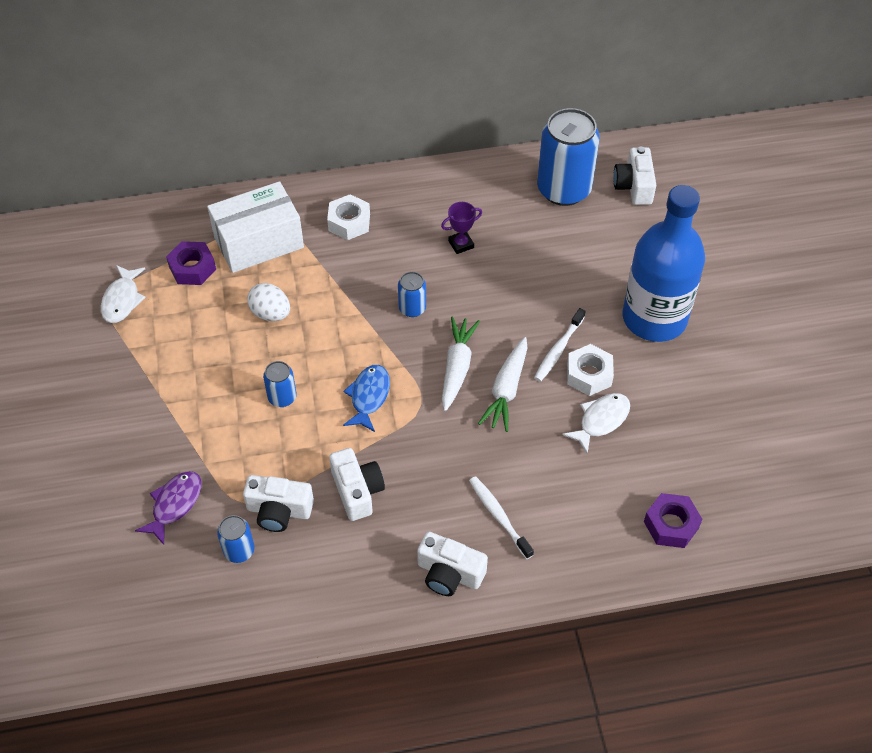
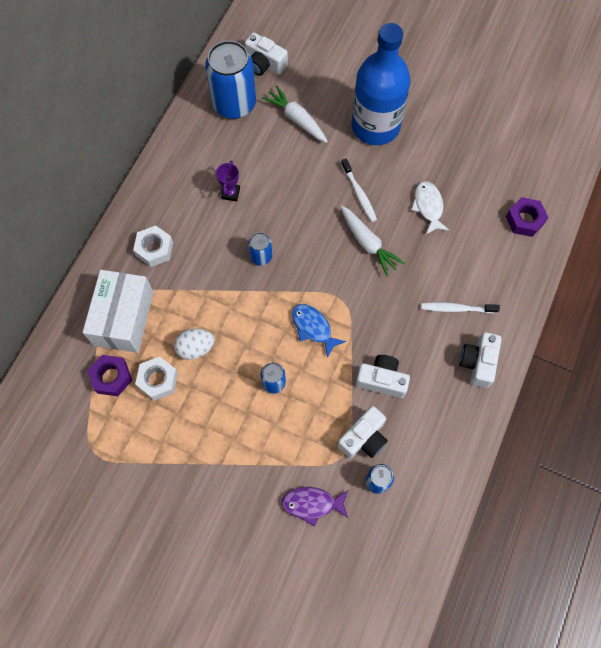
camera: 55 degrees left, 15 degrees up
white fish [101,265,146,323] -> none
purple fish [135,471,202,545] -> purple fish turned 60 degrees counterclockwise [282,487,349,527]
white camera [417,532,488,596] -> white camera turned 135 degrees clockwise [459,332,502,388]
white carrot [442,317,480,411] -> white carrot moved to [262,85,328,143]
white nut [567,344,614,396] -> white nut moved to [135,356,178,400]

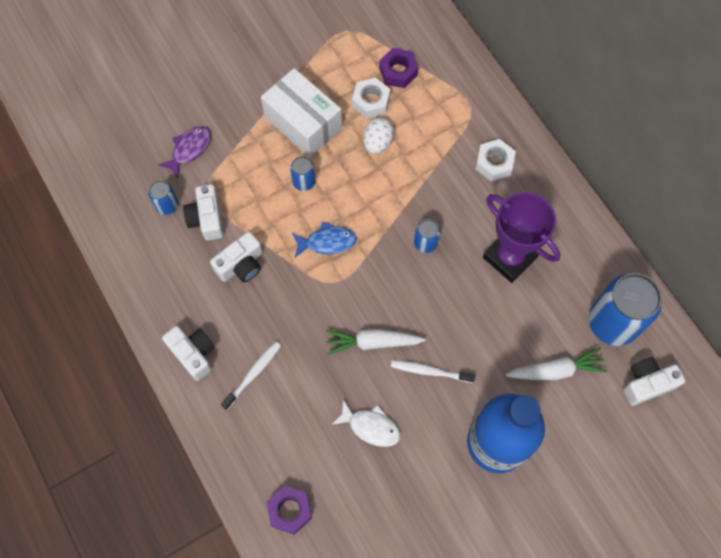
camera: 125 degrees right, 0 degrees up
white box [83,270,154,353] -> white box moved to [261,68,342,157]
purple trophy [216,160,240,201] -> purple trophy [483,192,560,283], size x2.21

